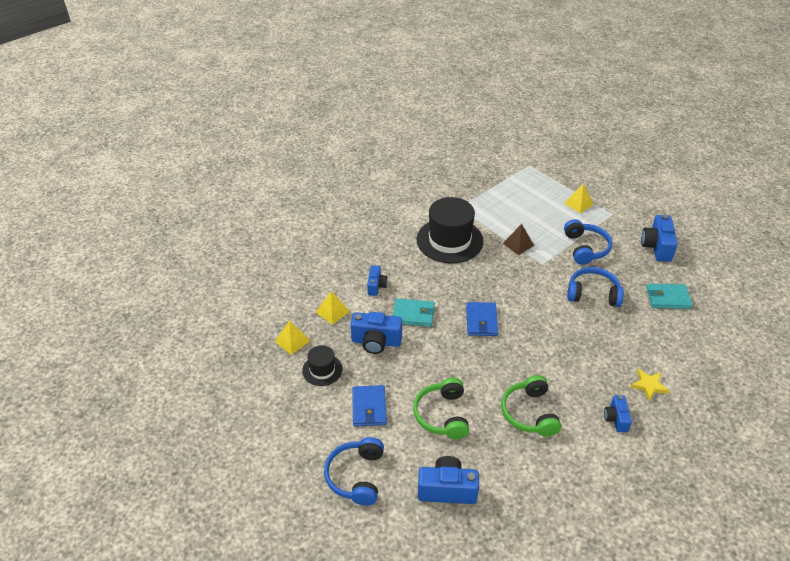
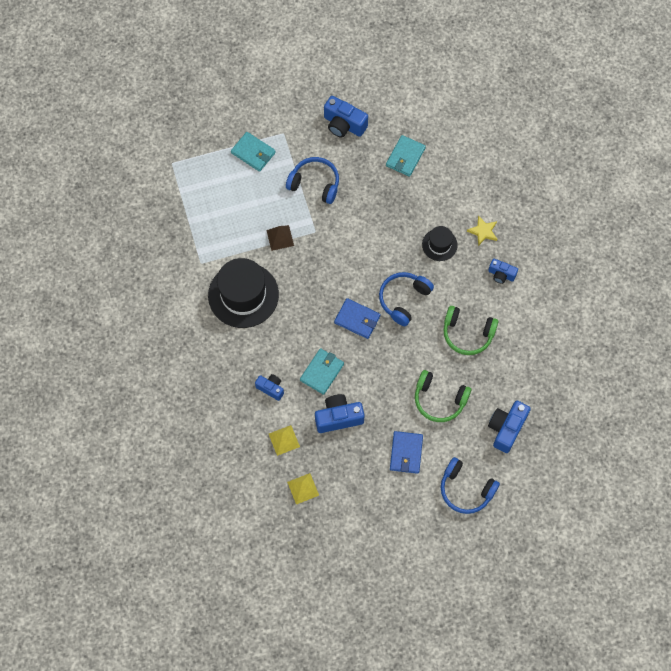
camera: 65 degrees left, 25 degrees up
black hat [302,345,343,386] -> black hat moved to [422,226,458,261]
blue camera [350,312,402,354] -> blue camera turned 135 degrees counterclockwise [315,394,365,433]
blue wallet [352,385,387,426] -> blue wallet turned 75 degrees clockwise [390,431,423,474]
yellow pyramid [564,184,594,213] -> turquoise wallet [231,132,276,172]
blue headphones [567,267,624,307] -> blue headphones moved to [379,272,434,326]

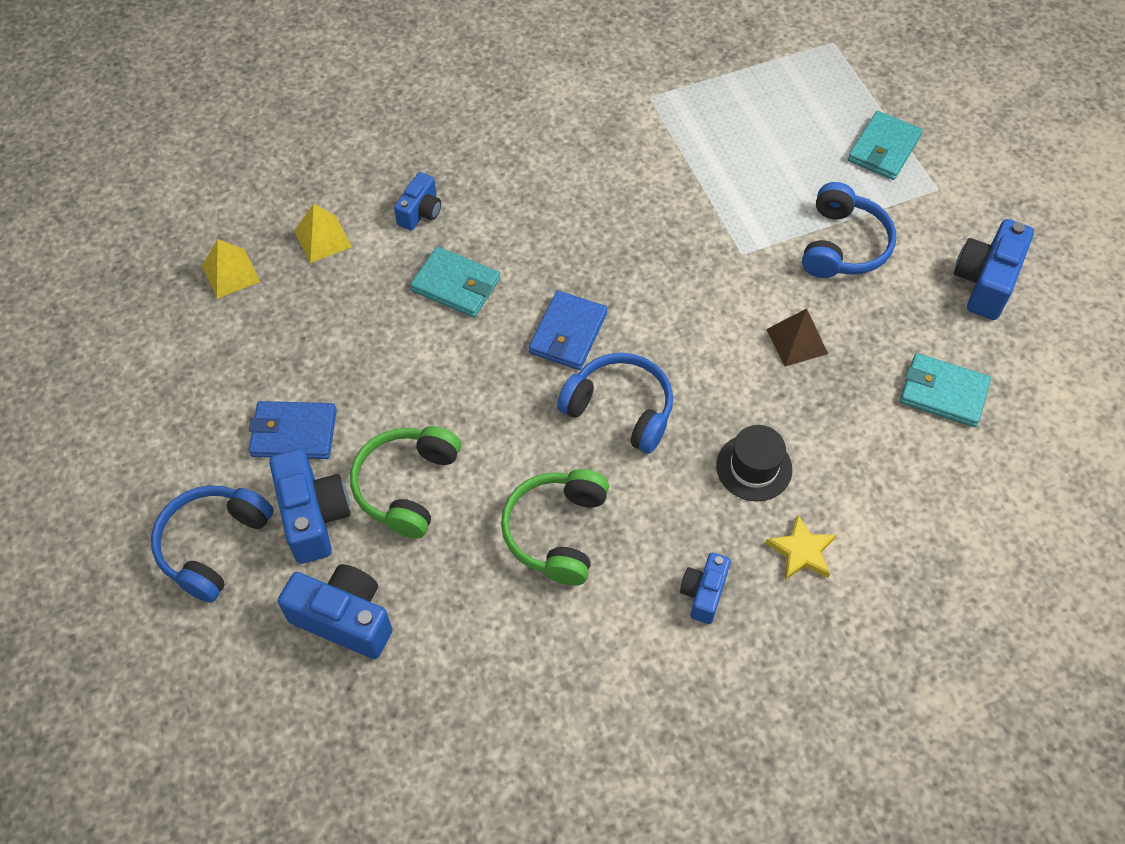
camera: 85 degrees right, 10 degrees down
black hat [208,258,279,328] -> none
brown pyramid [266,225,294,251] -> brown pyramid moved to [766,308,828,367]
blue camera [315,394,365,433] -> blue camera moved to [269,449,350,564]

